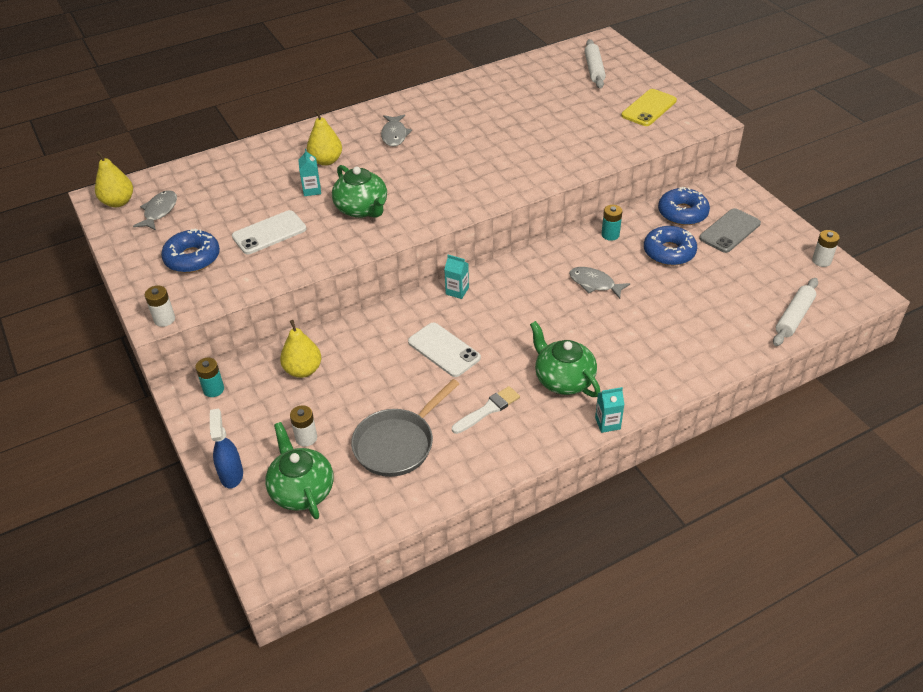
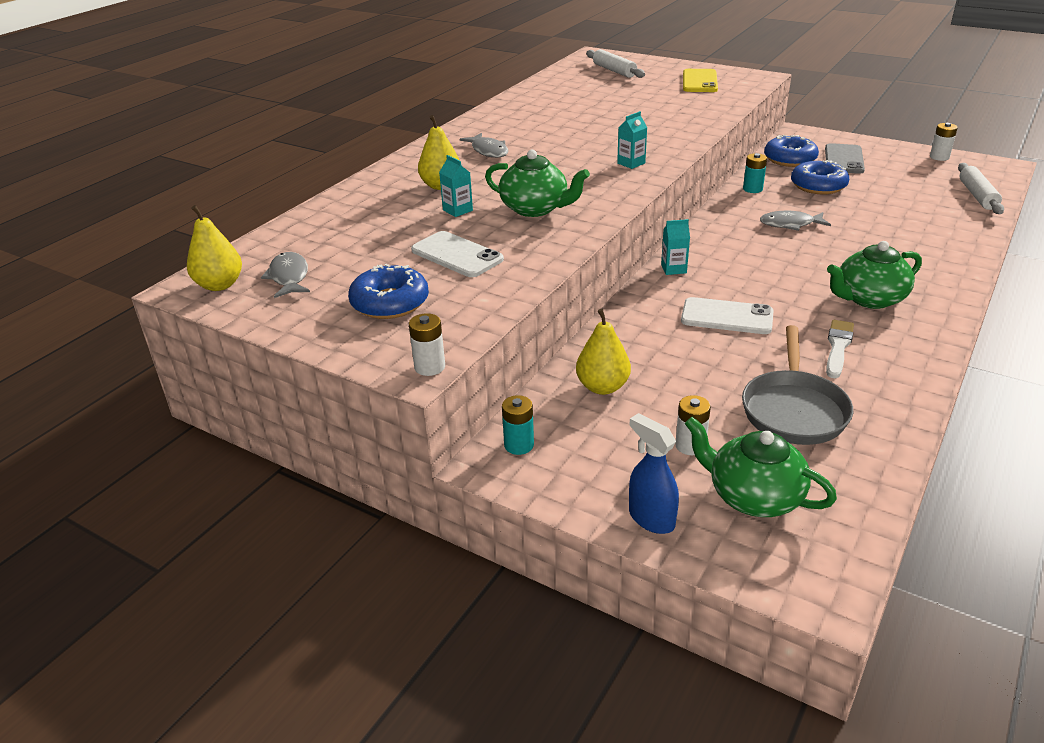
camera: 30 degrees left, 10 degrees down
white phone [232,210,307,254] -> white phone turned 75 degrees counterclockwise [411,231,504,277]
green teapot [530,321,600,397] -> green teapot turned 45 degrees counterclockwise [827,241,922,309]
turquoise carton [595,387,625,433] -> turquoise carton moved to [617,111,648,169]

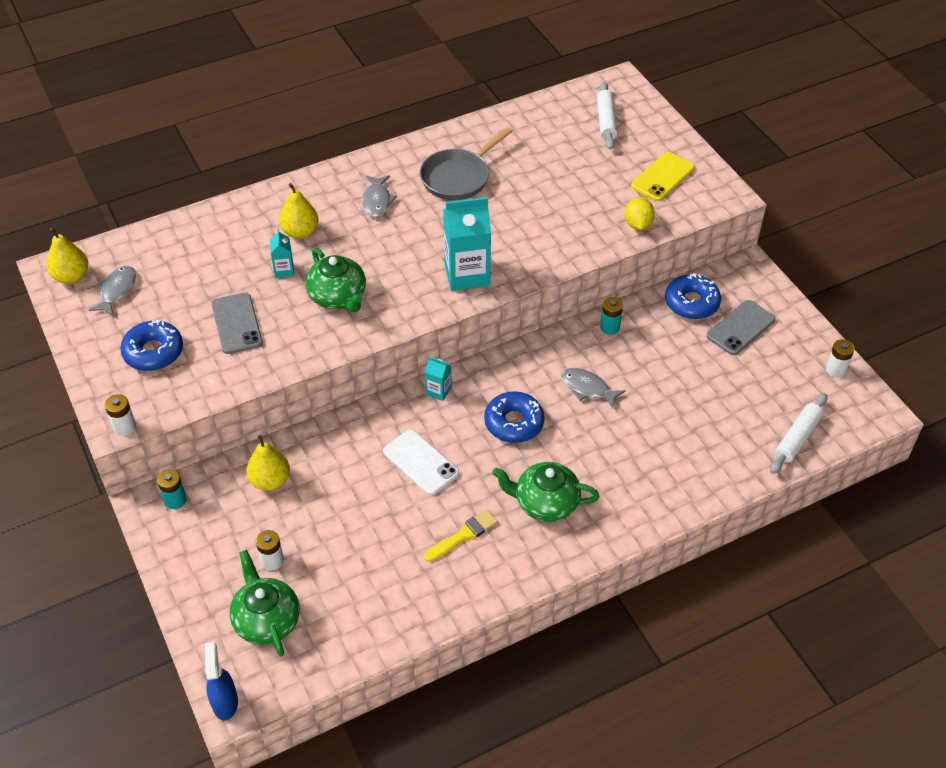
camera: 30 degrees right, 15 degrees up
white phone [411,231,504,277] -> grey phone [211,292,263,354]
turquoise carton [617,111,648,169] -> turquoise carton [443,197,491,291], size x2.09
blue spray bottle [629,413,679,534] -> blue spray bottle moved to [205,642,238,720]
grey pan [742,325,853,445] -> grey pan moved to [420,127,512,200]
blue donut [791,160,849,194] -> blue donut moved to [484,391,545,443]
white brush [826,320,854,378] -> yellow brush [424,509,498,562]
none -> yellow lemon [624,197,655,230]

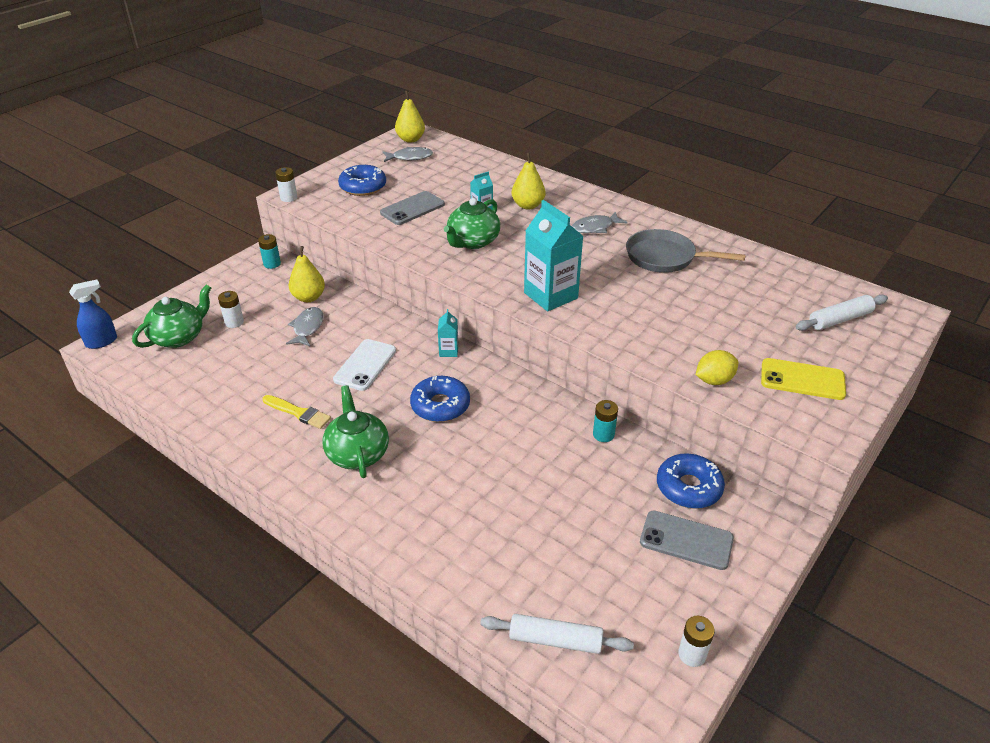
camera: 65 degrees right, 10 degrees down
grey fish [561,368,626,409] -> grey fish moved to [286,307,323,346]

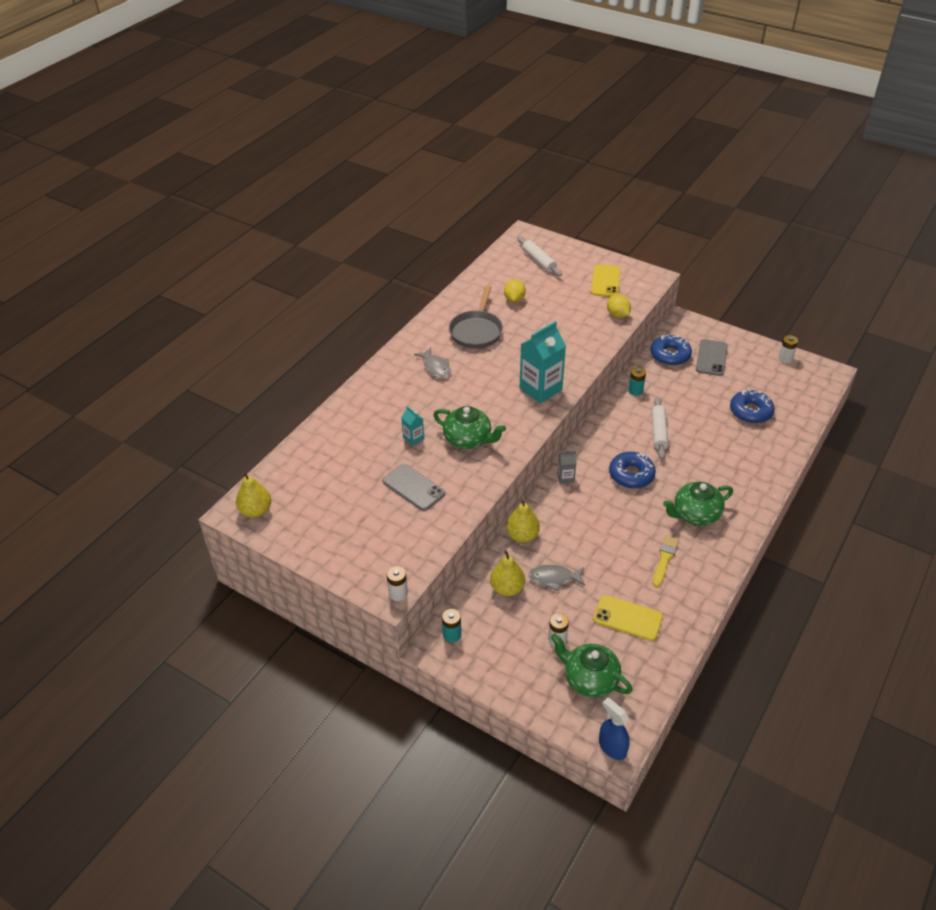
camera: 95 degrees left, 5 degrees up
white phone [333,339,396,391] -> none
blue donut [338,165,386,196] -> blue donut moved to [730,390,775,424]
grey fish [383,147,433,162] -> none
turquoise carton [438,309,458,357] -> grey carton [557,451,576,484]
white rolling pin [480,614,634,654] -> white rolling pin moved to [651,397,668,459]
yellow pear [512,152,545,209] -> yellow pear moved to [506,499,540,542]
none -> yellow lemon [504,279,526,303]
none -> yellow phone [593,595,663,641]

